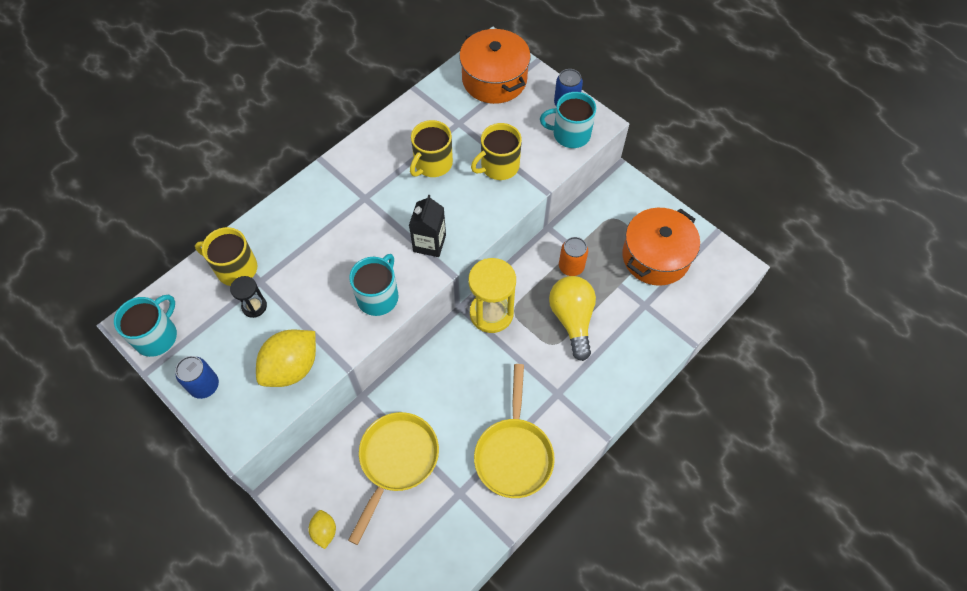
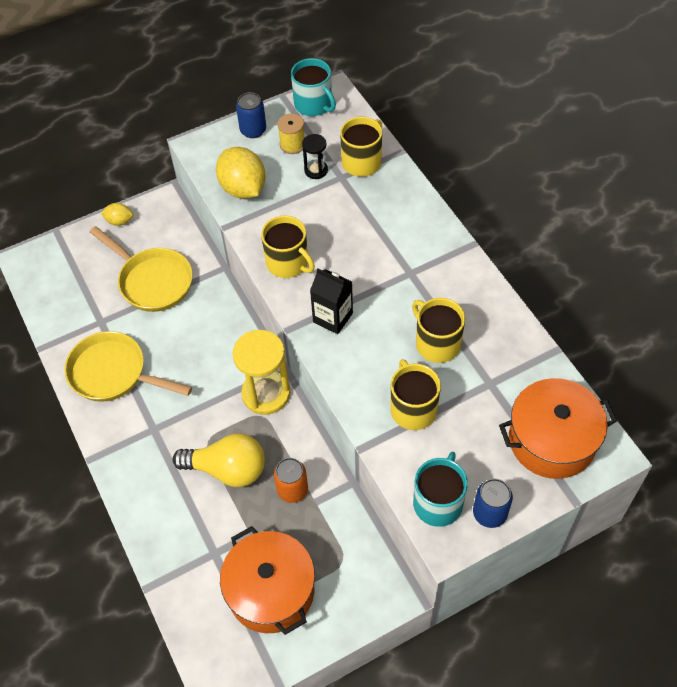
camera: 110 degrees right, 5 degrees down
turquoise mug [349,254,399,316] -> yellow mug [261,216,315,278]
none -> yellow spool [277,114,305,154]

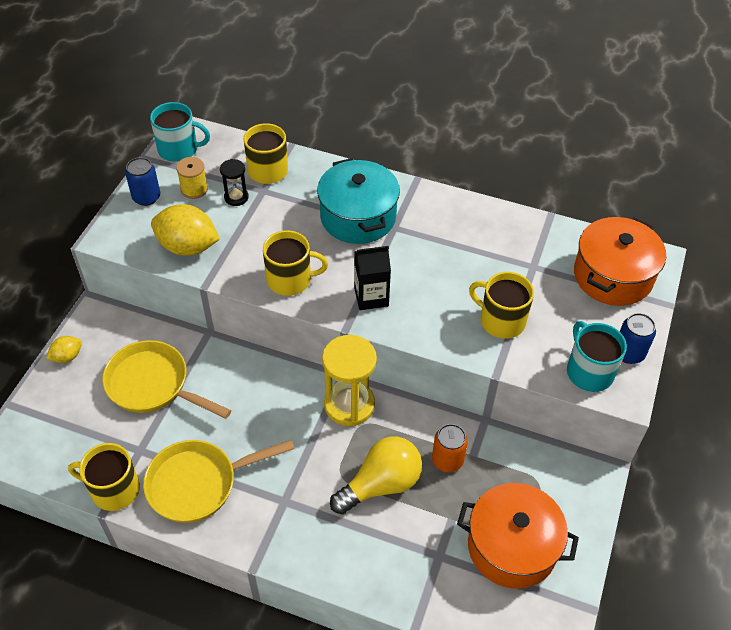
camera: 45 degrees left, 5 degrees down
yellow pan [90,226,193,312] -> yellow pan turned 150 degrees counterclockwise [102,340,231,419]
yellow mug [412,298,465,363] -> yellow mug moved to [68,443,140,511]
none -> turquoise pot [317,158,400,244]

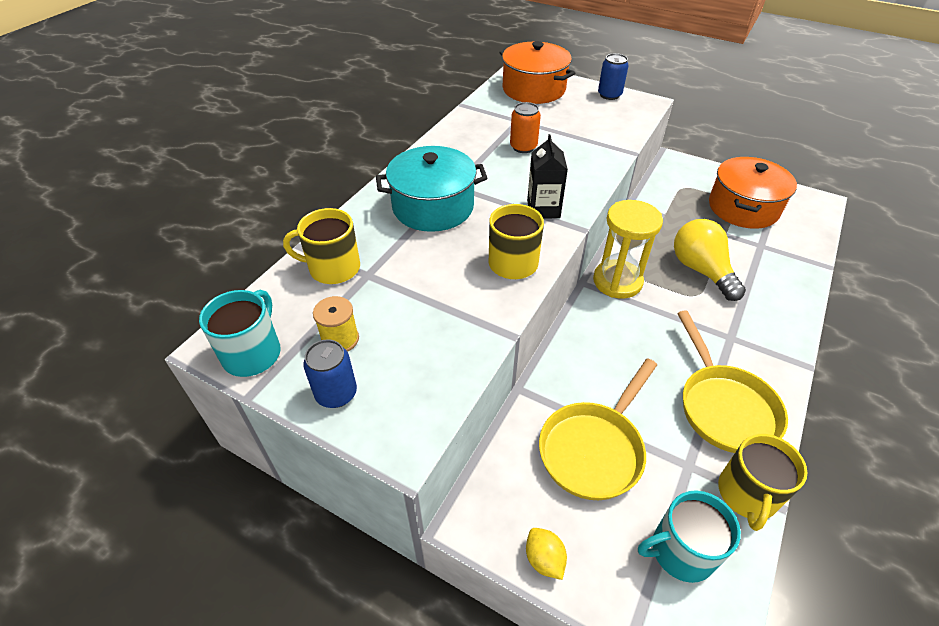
camera: 80 degrees left, 5 degrees down
yellow lemon [151,204,220,256] -> none
black hourglass [220,159,249,206] -> none
orange can [432,424,468,472] -> orange can moved to [510,102,541,153]
yellow mug [469,272,534,339] -> none
turquoise mug [567,321,627,392] -> turquoise mug moved to [638,491,741,583]

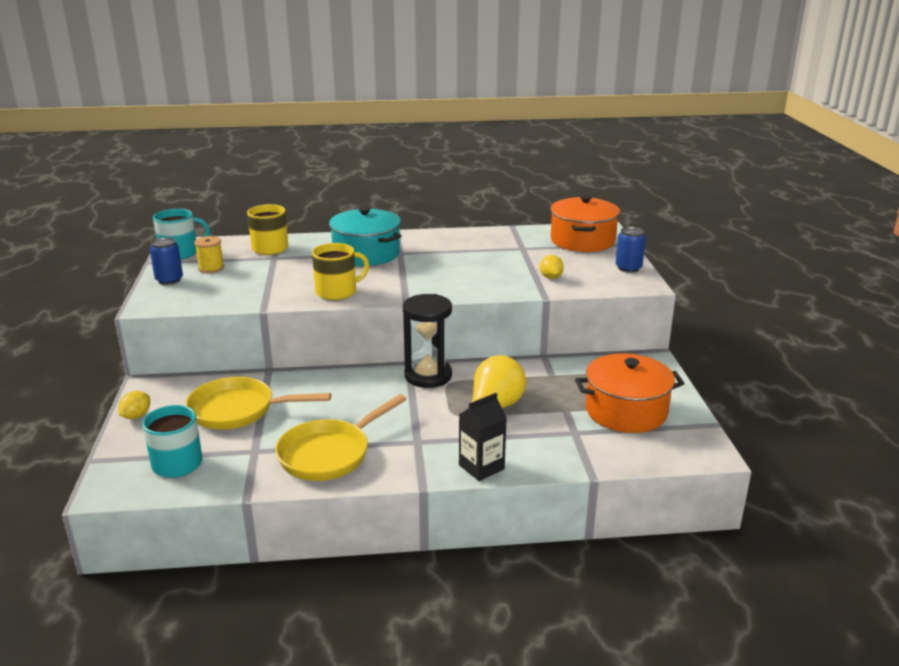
camera: 55 degrees right, 20 degrees down
orange can [510,102,541,153] -> none
black carton [527,134,568,219] -> black carton moved to [459,393,507,481]
yellow hourglass [593,200,663,299] -> black hourglass [403,294,452,388]
yellow mug [718,434,808,531] -> none
none -> yellow lemon [540,255,564,279]

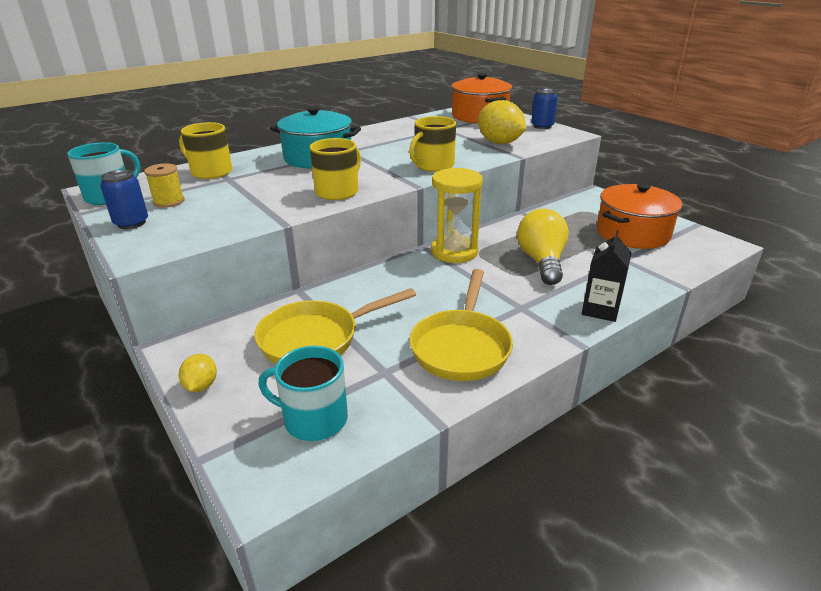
camera: 30 degrees left, 5 degrees up
black hourglass [403,294,452,388] -> yellow hourglass [431,168,483,263]
yellow lemon [540,255,564,279] -> yellow lemon [478,100,526,144], size x1.94
none -> yellow mug [409,116,456,172]

